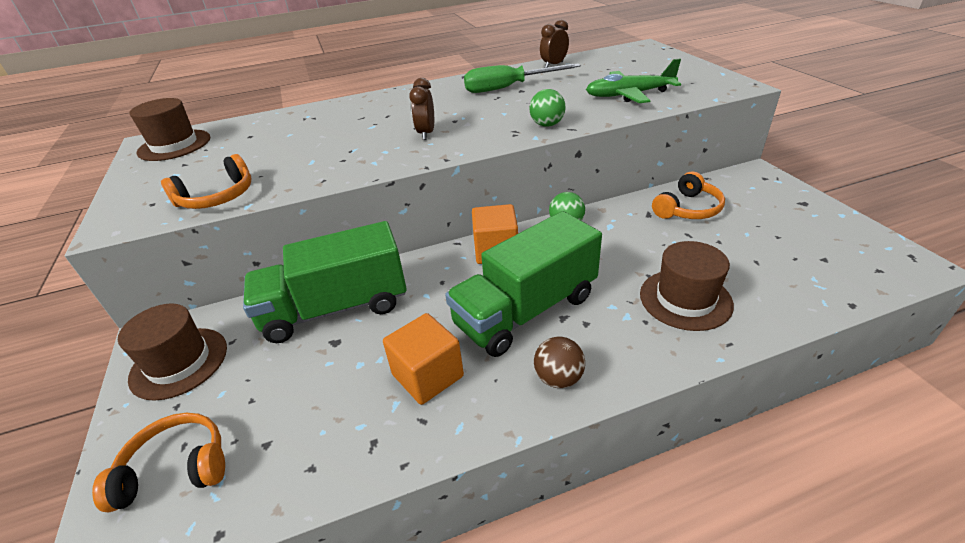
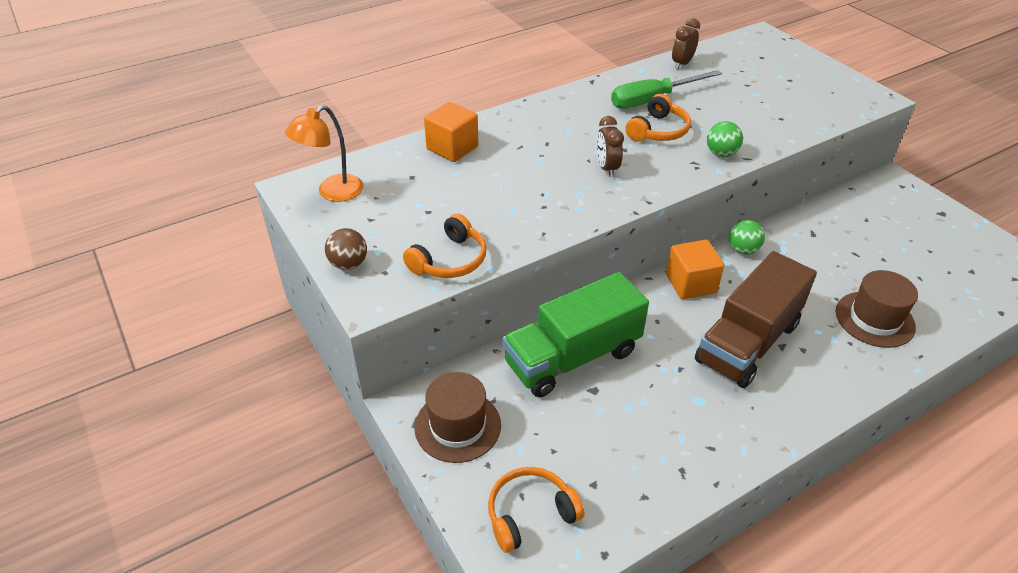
camera: 15 degrees left, 5 degrees up
brown hat [129,98,210,161] -> orange lamp [285,105,363,202]
orange cube [383,313,464,405] -> orange cube moved to [424,102,478,162]
green truck [445,211,602,357] -> brown truck [695,251,817,388]
brown ball [534,336,585,388] -> brown ball moved to [325,228,367,270]
green plane [586,59,681,103] -> none
orange headphones [652,172,725,219] -> orange headphones moved to [625,94,691,141]

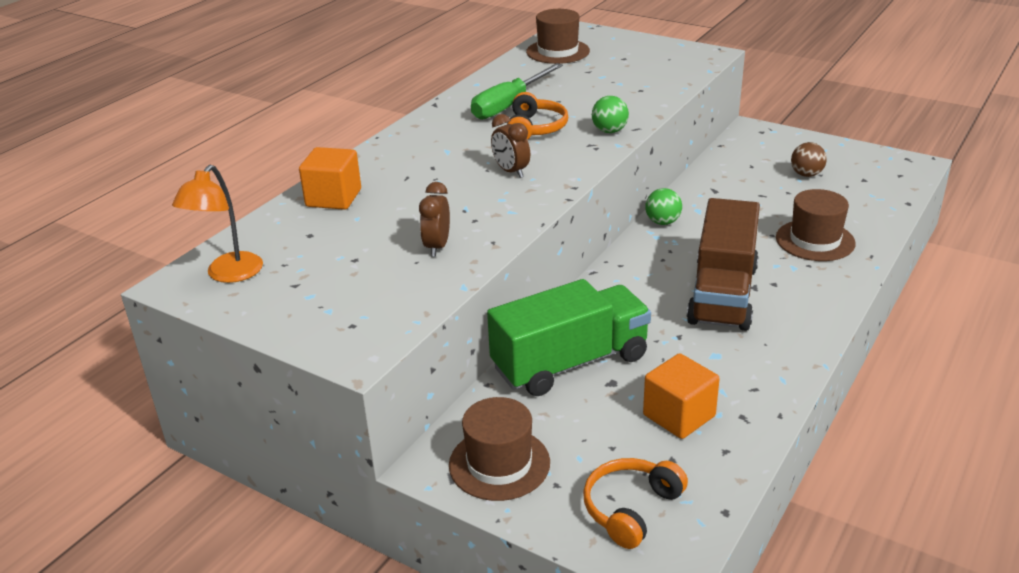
camera: 25 degrees left, 10 degrees down
brown ball [325,228,367,270] -> brown ball moved to [791,142,827,177]
orange headphones [403,214,486,278] -> none
green truck [503,272,649,397] -> green truck turned 150 degrees counterclockwise [487,279,651,396]
orange cube [666,240,724,299] -> orange cube moved to [643,353,720,439]
brown clock [672,18,700,69] -> brown clock moved to [419,182,450,257]
none -> brown hat [526,9,590,64]

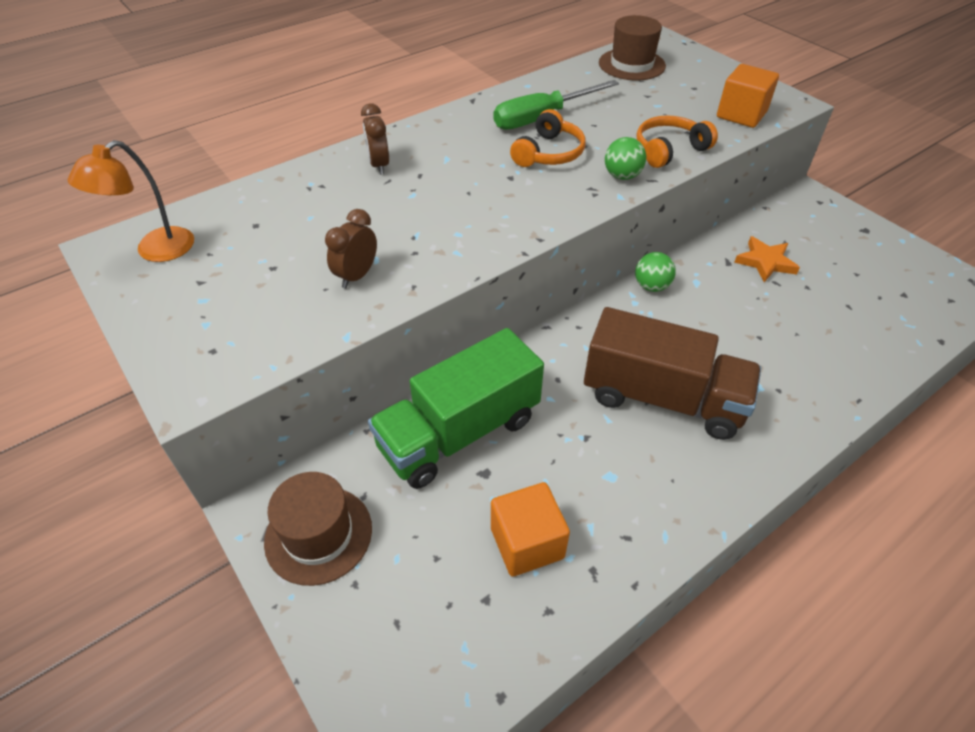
camera: 20 degrees right, 15 degrees up
orange cube [299,147,361,210] -> orange cube moved to [717,64,779,128]
green truck [487,279,651,396] -> green truck turned 150 degrees clockwise [368,328,544,489]
brown clock [491,114,530,178] -> brown clock moved to [361,103,389,175]
orange headphones [583,458,688,549] -> orange headphones moved to [637,115,718,168]
brown truck [687,198,760,331] -> brown truck turned 105 degrees counterclockwise [584,307,761,440]
brown hat [776,189,856,261] -> none
brown ball [791,142,827,177] -> none
none -> orange star [734,236,800,282]

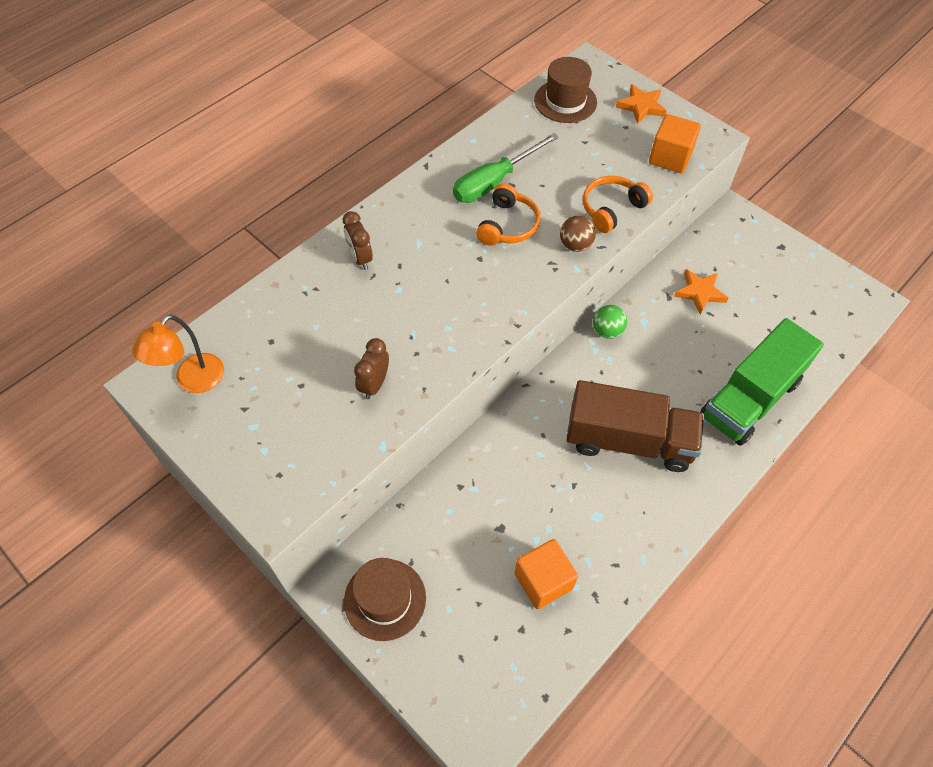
camera: 10 degrees left, 10 degrees up
green truck [368,328,544,489] -> green truck moved to [700,318,824,446]
green ball [605,137,646,180] -> brown ball [560,216,596,252]
none -> orange star [616,84,667,124]

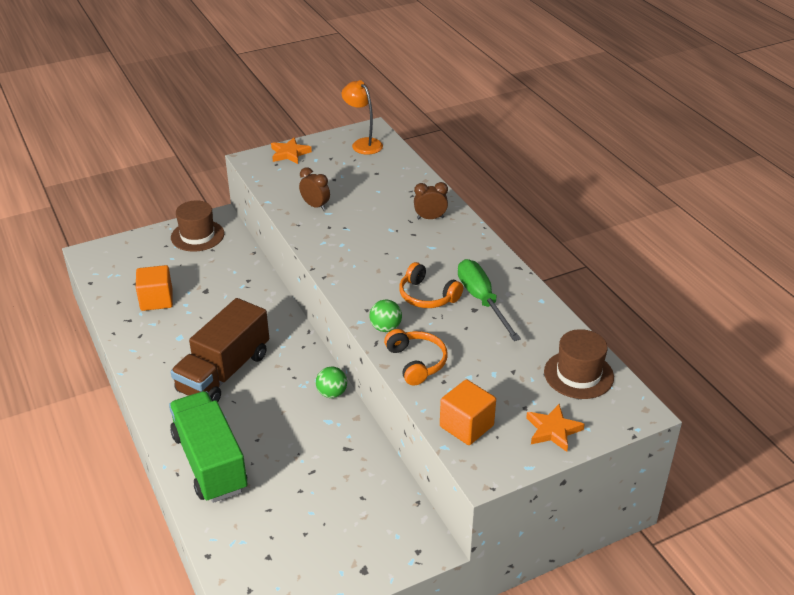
camera: 110 degrees right, 20 degrees down
brown ball [560,216,596,252] -> green ball [370,300,402,332]
orange star [674,269,729,314] -> orange star moved to [271,137,312,164]

